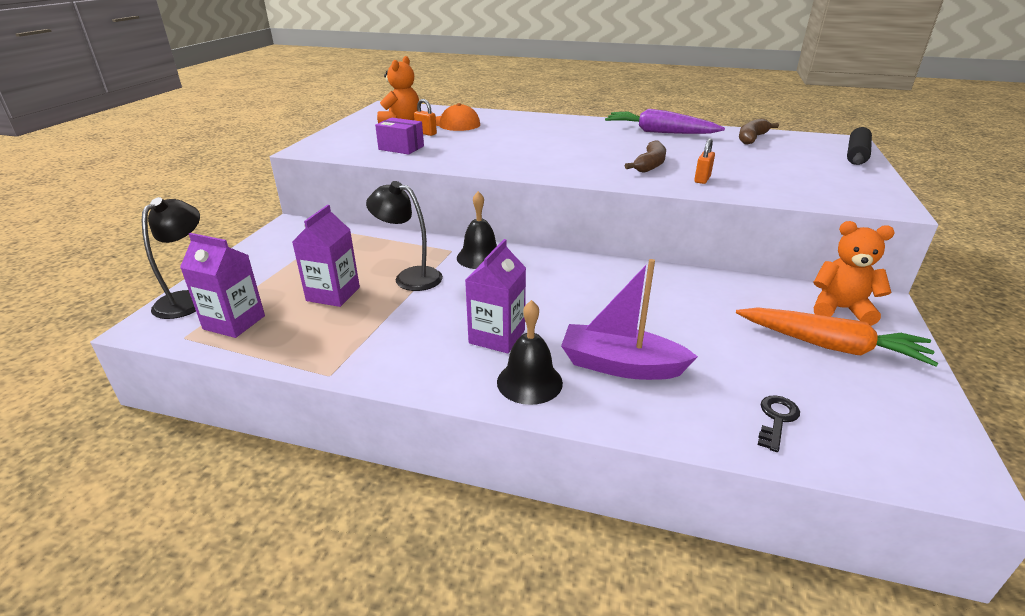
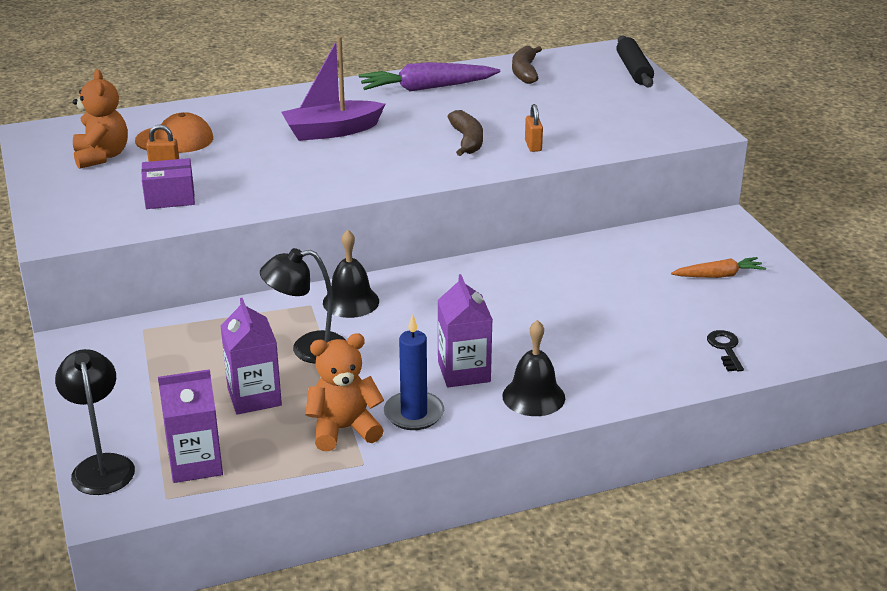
camera: 35 degrees left, 0 degrees up
purple boat [561,259,698,380] -> purple boat moved to [281,36,385,141]
orange carrot [736,307,938,366] -> orange carrot [671,257,766,278], size x0.59
orange teddy bear [813,221,895,326] -> orange teddy bear moved to [305,333,384,451]
none -> blue candle [384,314,444,430]

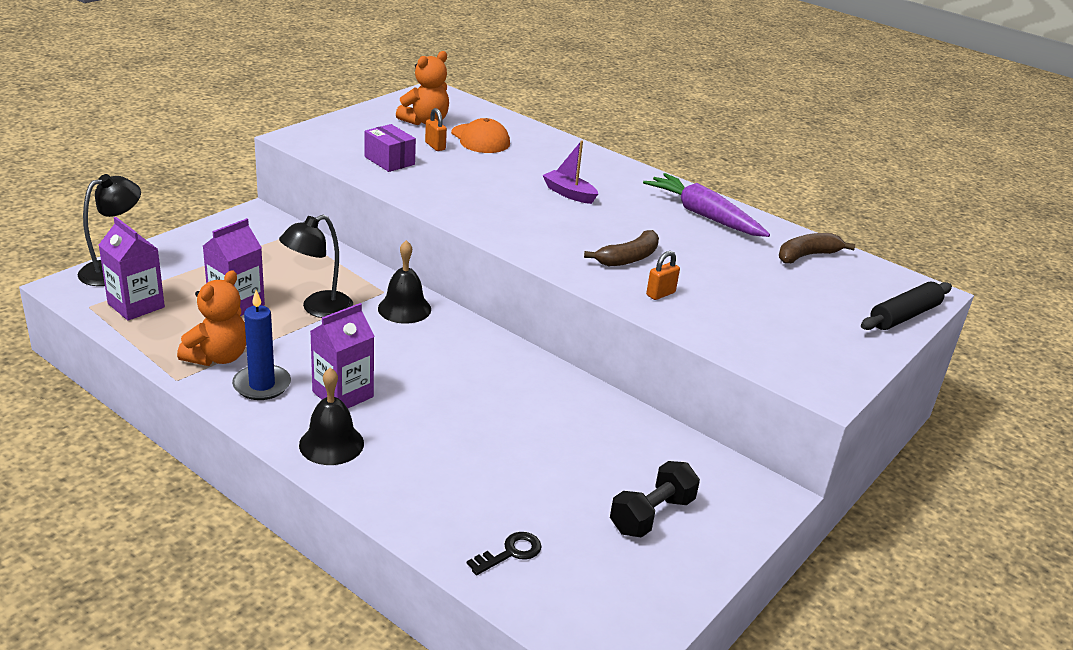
camera: 55 degrees right, 0 degrees up
black lamp [260,248,346,364] -> black lamp turned 90 degrees counterclockwise [279,215,353,318]
purple boat [281,36,385,141] -> purple boat [543,140,598,204], size x0.63
orange teddy bear [305,333,384,451] -> orange teddy bear turned 75 degrees clockwise [177,270,246,366]
orange carrot [671,257,766,278] -> black dumbbell [610,461,700,538]

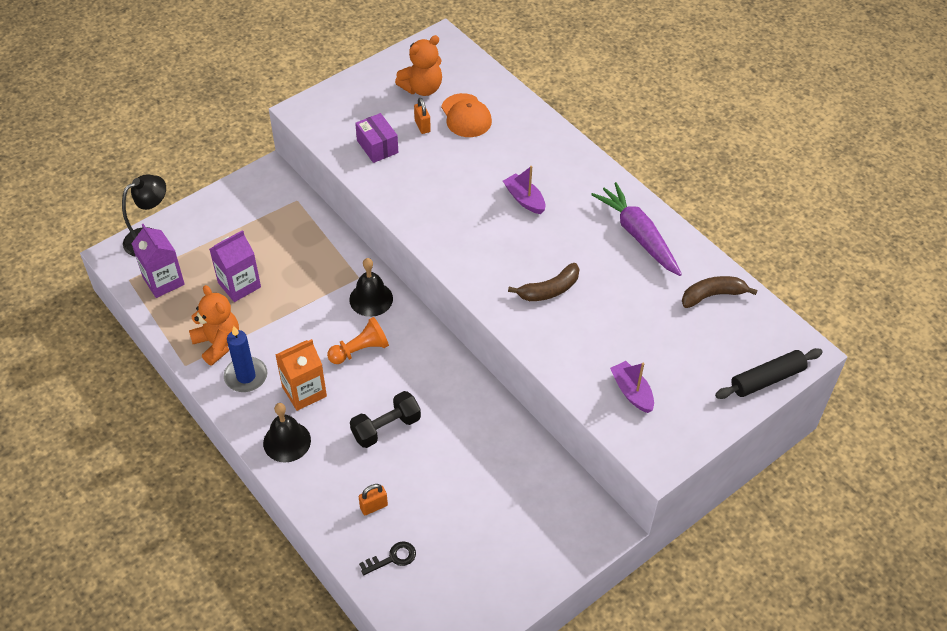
camera: 15 degrees right, 20 degrees up
orange teddy bear [177,270,246,366] -> orange teddy bear turned 75 degrees counterclockwise [189,285,239,366]
black lamp [279,215,353,318] -> none
purple carton [310,303,375,408] -> orange carton [275,339,327,411]
black dumbbell [610,461,700,538] -> black dumbbell moved to [350,391,421,448]
orange padlock [646,251,680,300] -> orange padlock moved to [359,484,388,515]
none -> orange pawn [327,317,389,364]
none -> purple boat [610,361,654,413]

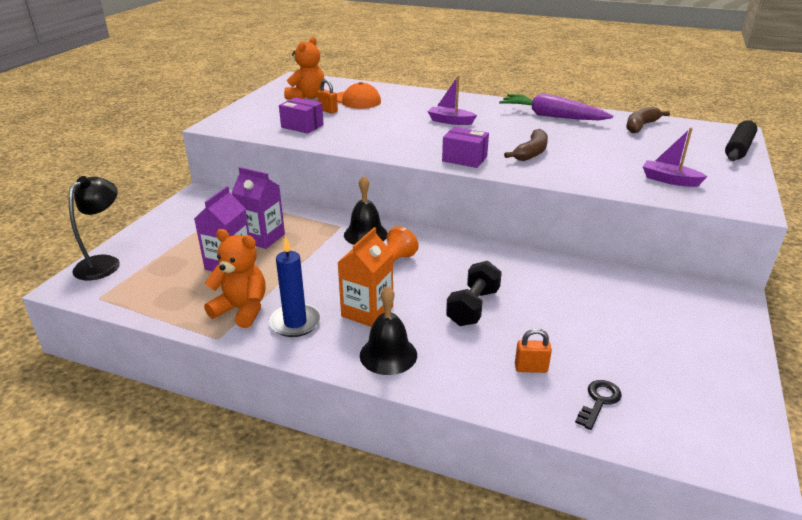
camera: 30 degrees left, 20 degrees down
purple carton [131,224,185,298] -> purple carton moved to [231,167,285,249]
orange padlock [359,484,388,515] -> orange padlock turned 60 degrees clockwise [515,328,552,373]
none -> purple box [442,127,489,168]

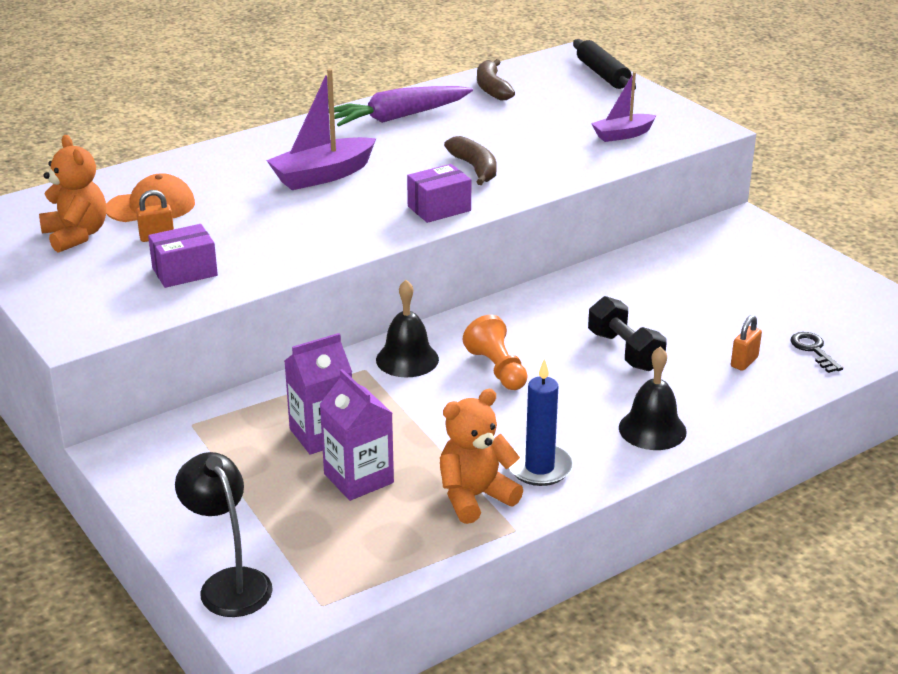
camera: 55 degrees left, 0 degrees up
orange carton [337,227,393,327] -> none
purple boat [427,76,477,125] -> purple boat [266,69,376,190], size x1.59

